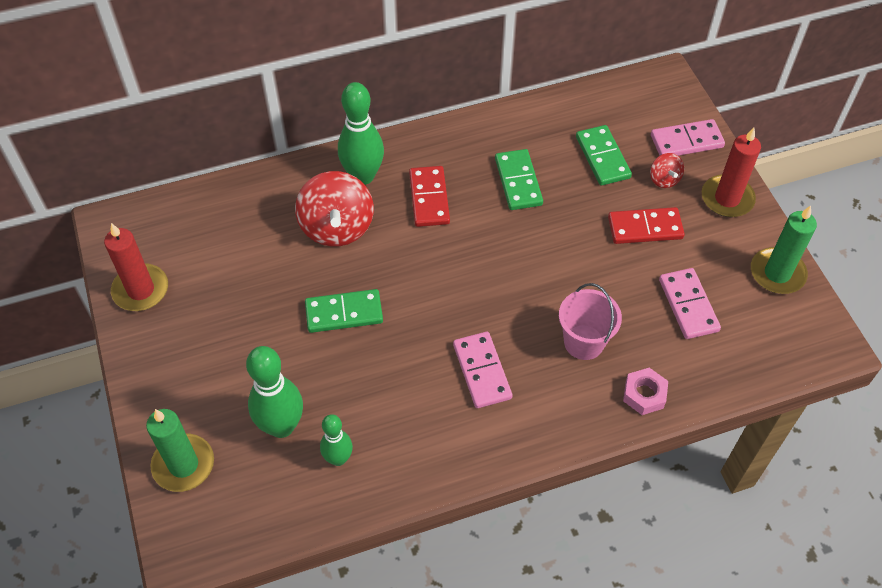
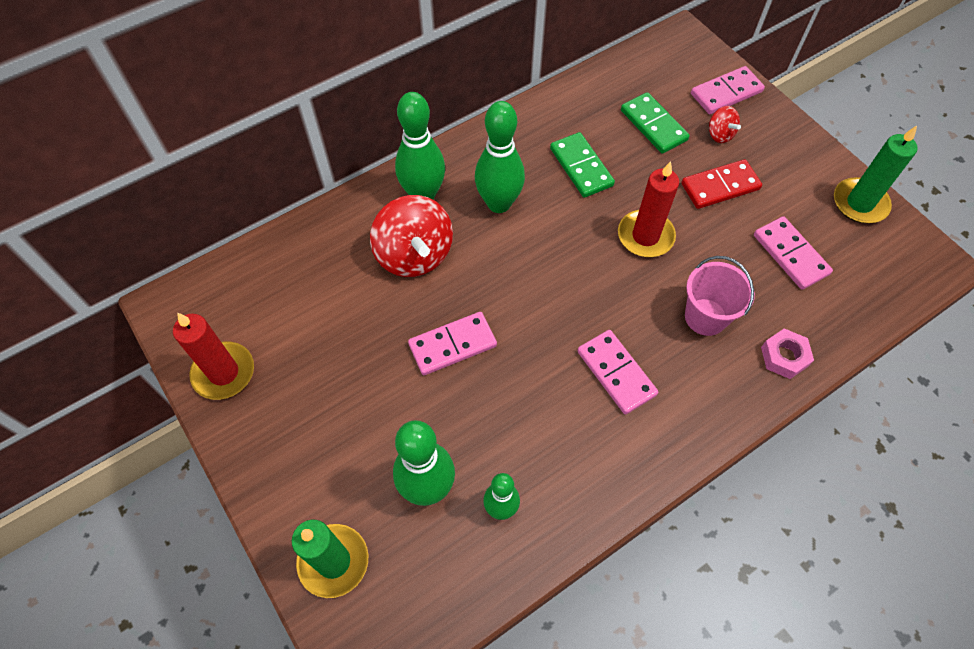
camera: 15 degrees left, 5 degrees up
green domino [305,289,383,333] -> pink domino [408,312,497,375]
red domino [409,166,450,227] -> green bowling pin [475,101,525,213]
red candle [702,128,761,217] -> red candle moved to [618,161,679,257]

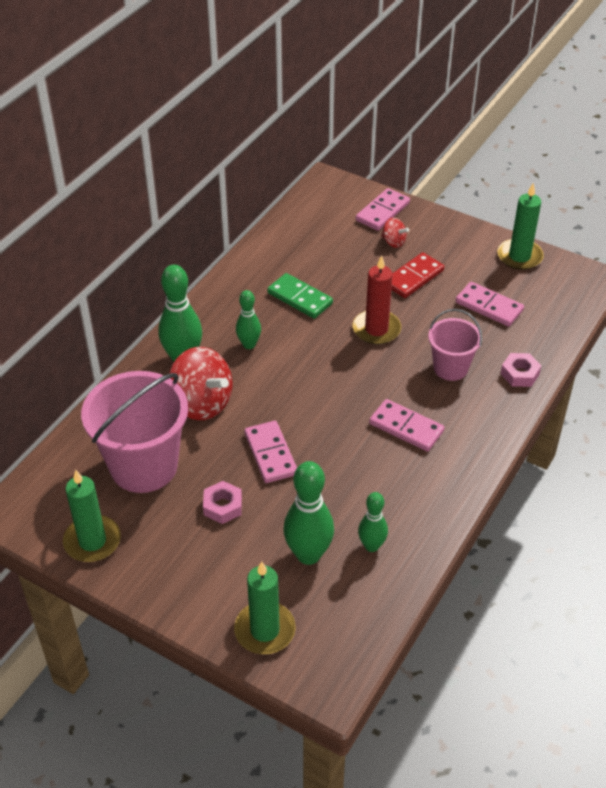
camera: 25 degrees left, 15 degrees down
red candle [173,313,254,400] -> green candle [63,470,121,562]
pink domino [408,312,497,375] -> pink domino turned 60 degrees counterclockwise [244,421,297,483]
green bowling pin [475,101,525,213] -> green bowling pin [236,290,261,349], size x0.60
green domino [621,92,690,154] -> none
none -> pink bucket [81,371,188,493]
none -> pink nut [203,481,242,524]

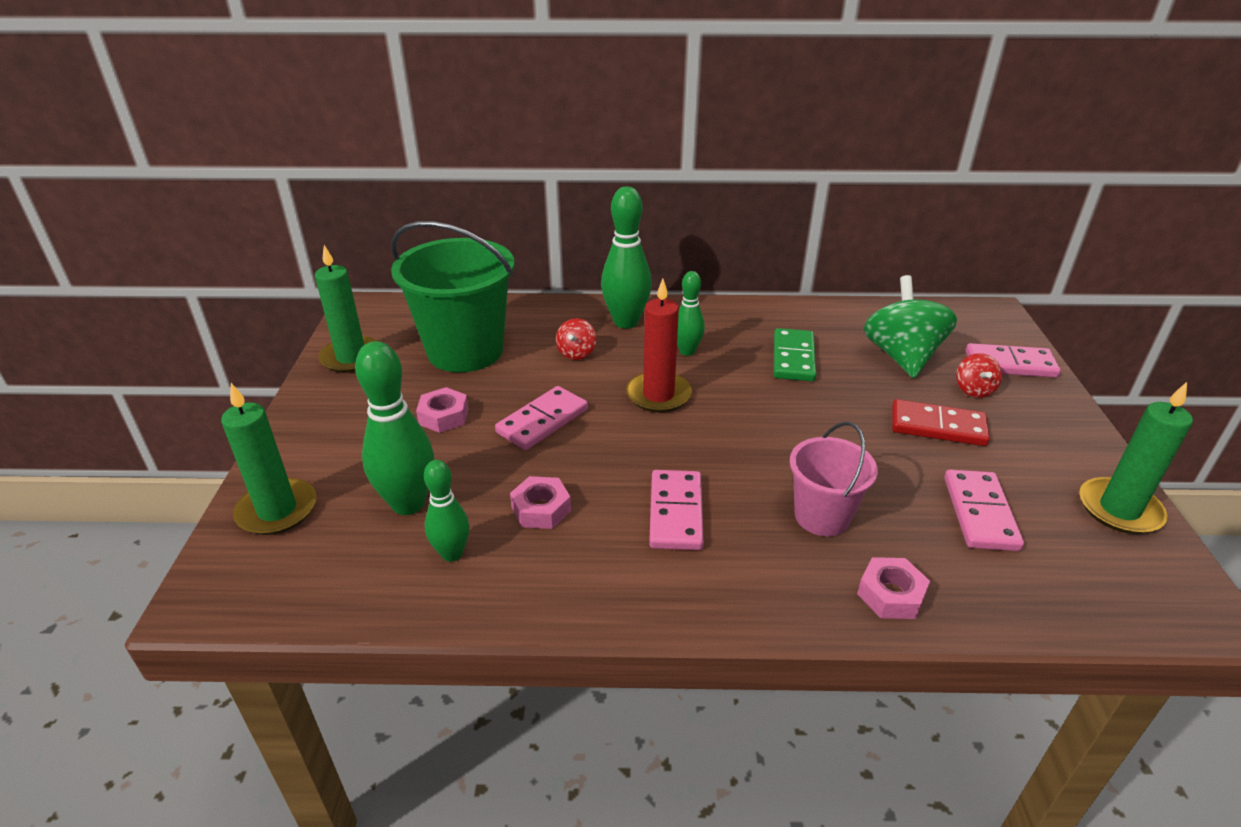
camera: 60 degrees right, 10 degrees down
pink bucket [81,371,188,493] -> green bucket [391,221,515,372]
red spinning top [169,347,233,420] -> red spinning top [556,318,596,360], size x0.48
red candle [353,255,401,344] -> red candle moved to [626,279,692,413]
none -> pink nut [510,476,571,529]
none -> green spinning top [864,275,957,378]

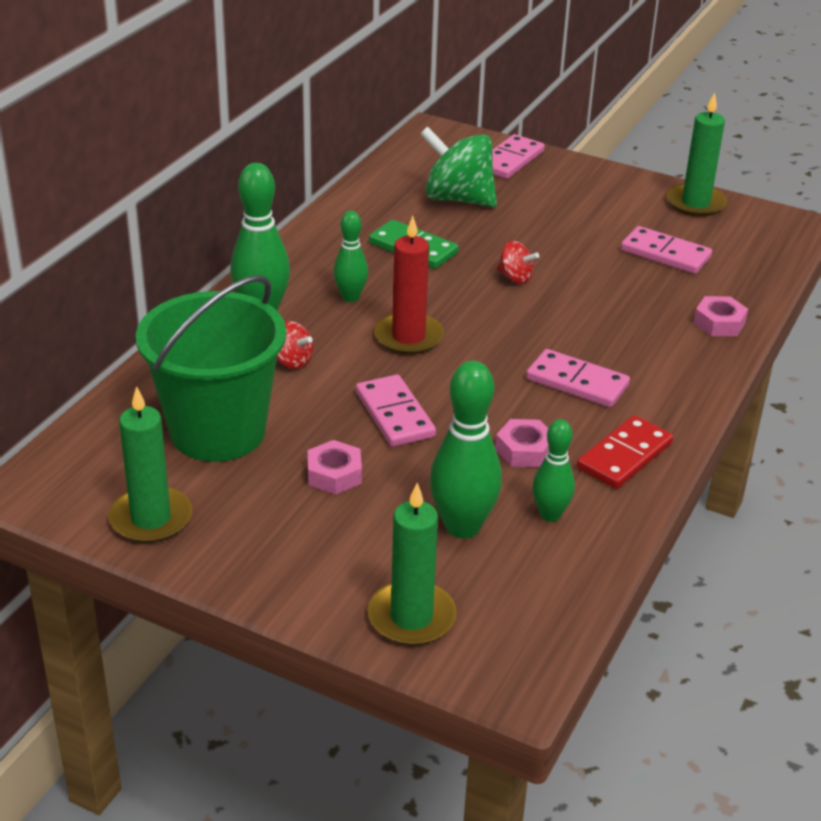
camera: 65 degrees left, 0 degrees up
pink bucket [789,422,878,536] -> none
red domino [892,399,990,446] -> red domino moved to [577,415,673,489]
red spinning top [956,353,1002,398] -> red spinning top moved to [496,241,539,284]

